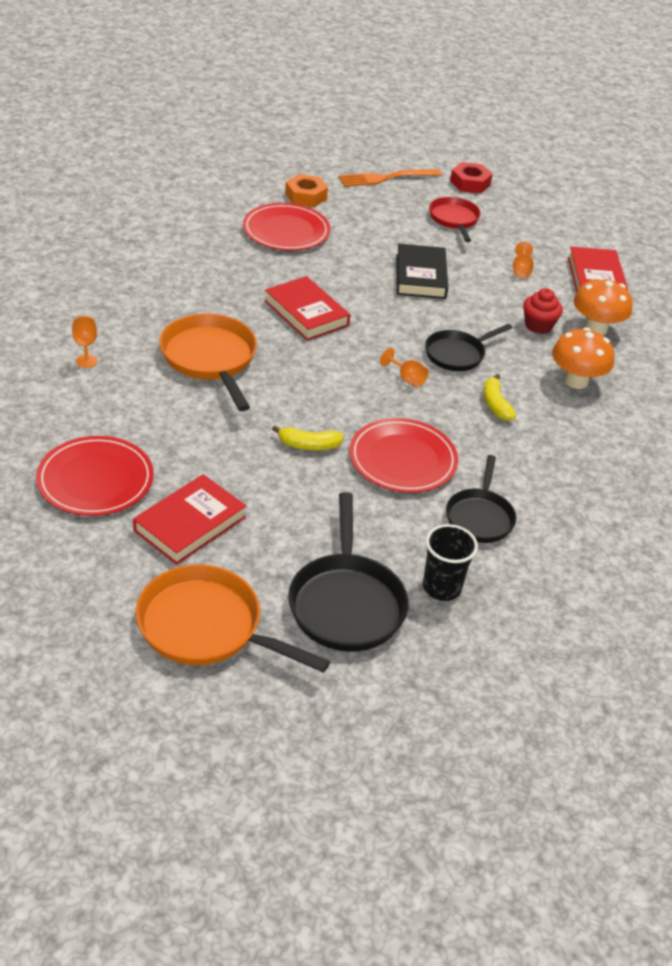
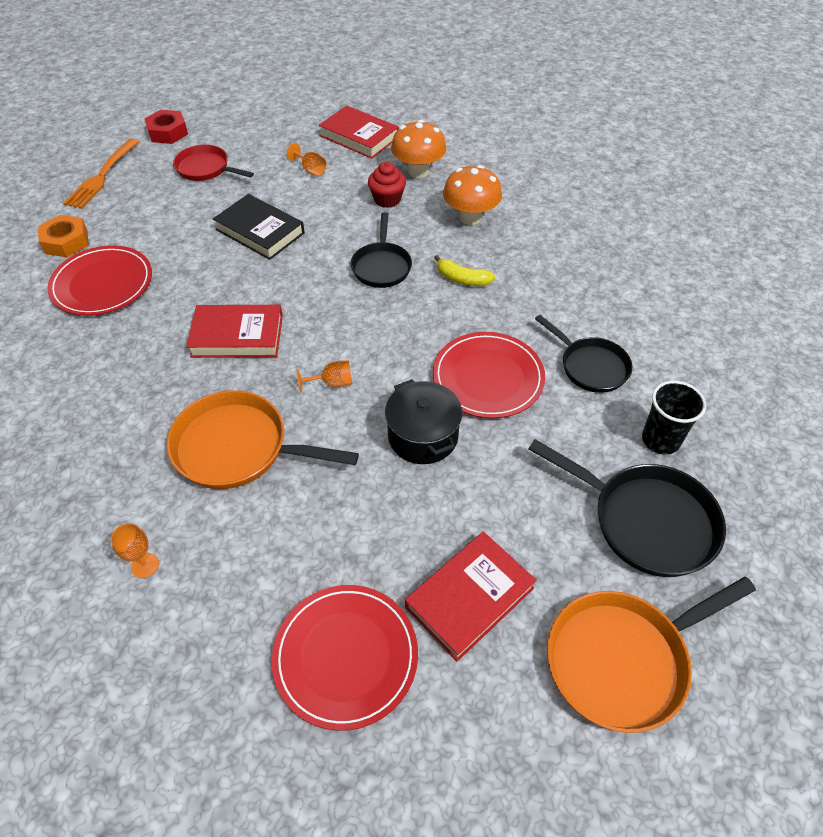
camera: 50 degrees left, 10 degrees up
red book [133,474,246,565] -> red book turned 60 degrees clockwise [405,532,537,662]
yellow banana [272,425,344,450] -> black pot [385,379,462,464]
orange goblet [380,348,429,387] -> orange goblet moved to [296,360,353,392]

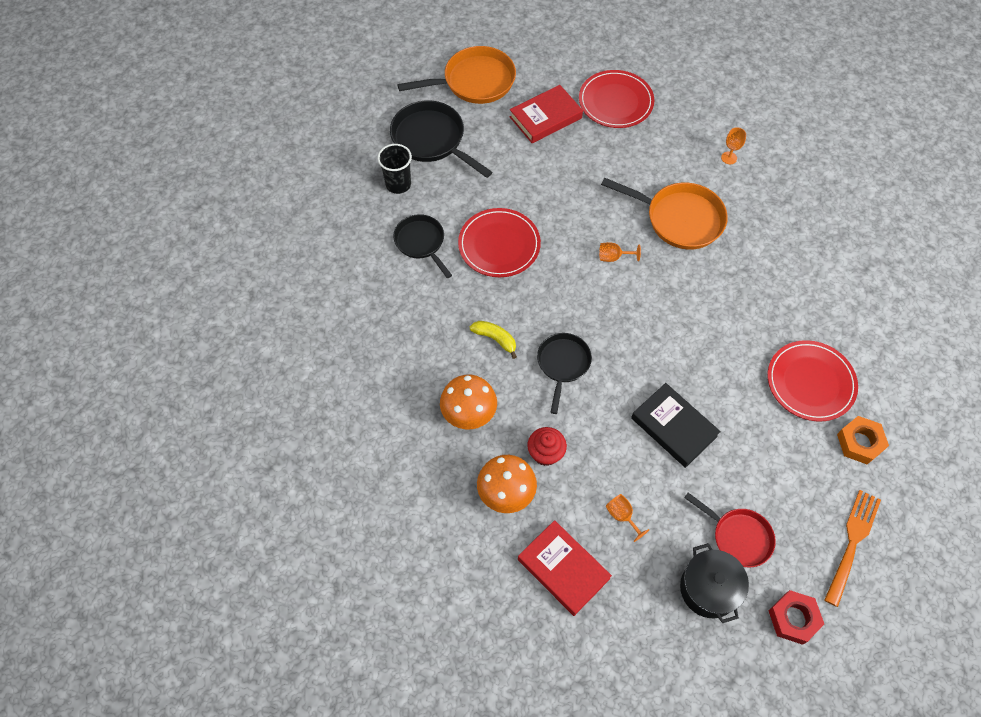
camera: 170 degrees left, 10 degrees up
red book [186,305,283,358] -> none
black pot [385,379,462,464] -> black pot moved to [680,543,749,623]

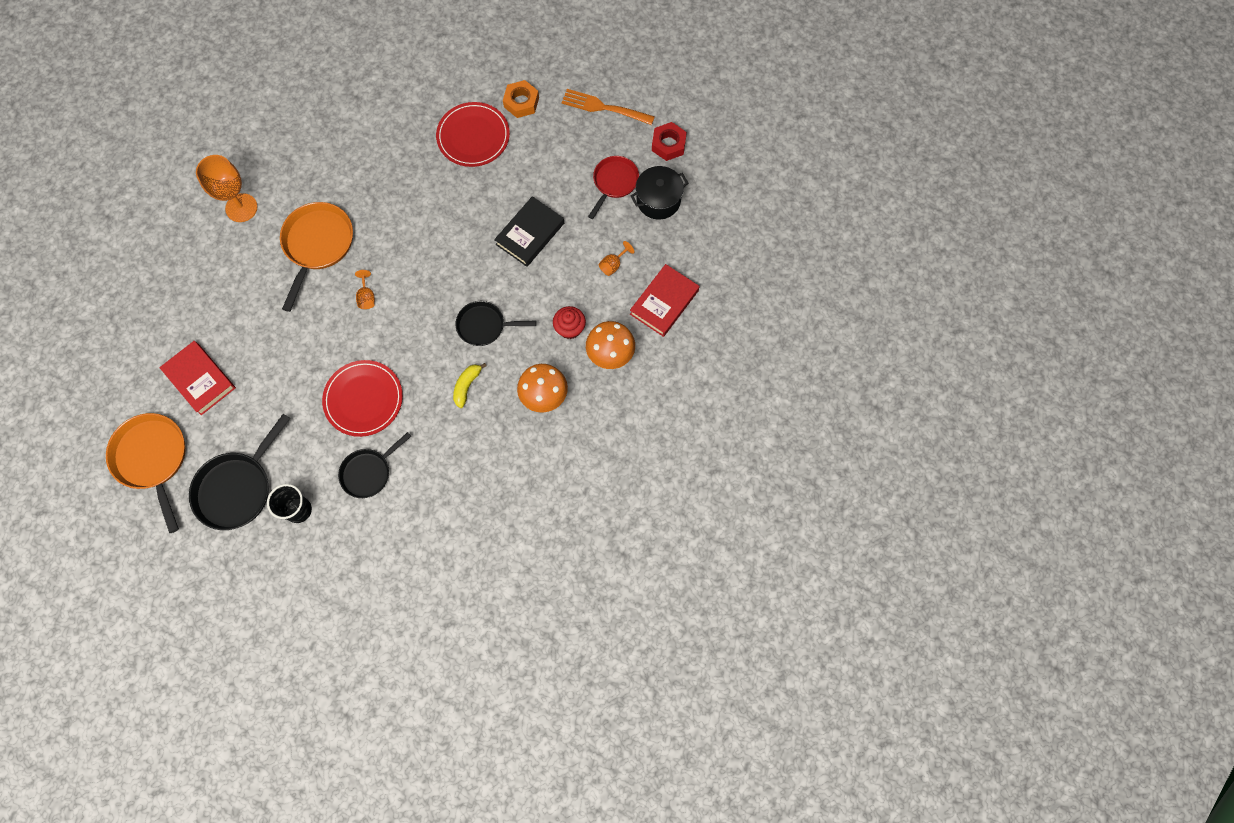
camera: 100 degrees left, 10 degrees up
red plate [579,70,654,128] -> none
orange goblet [721,127,746,164] -> orange goblet [196,155,258,222], size x2.08

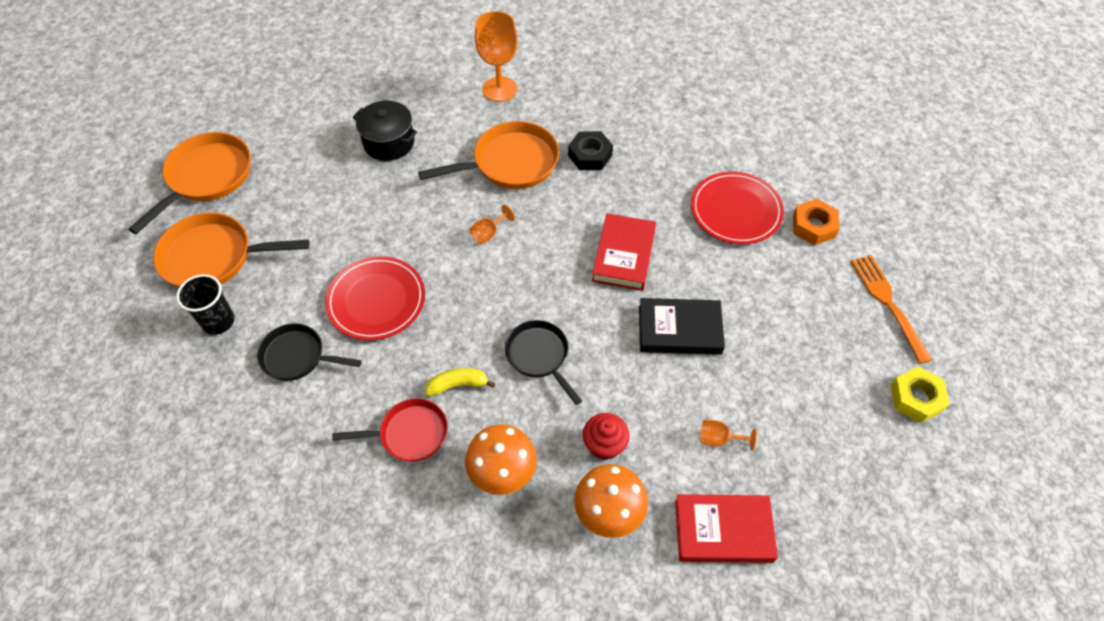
camera: 55 degrees right, 15 degrees down
red book [159,341,236,415] -> red book moved to [592,213,656,291]
black pan [189,414,291,530] -> orange pan [153,212,310,287]
red pan [588,156,639,219] -> red pan moved to [332,398,448,462]
black pot [631,166,688,220] -> black pot moved to [353,101,417,161]
red nut [652,122,687,161] -> yellow nut [891,367,950,423]
none -> black nut [568,131,613,170]

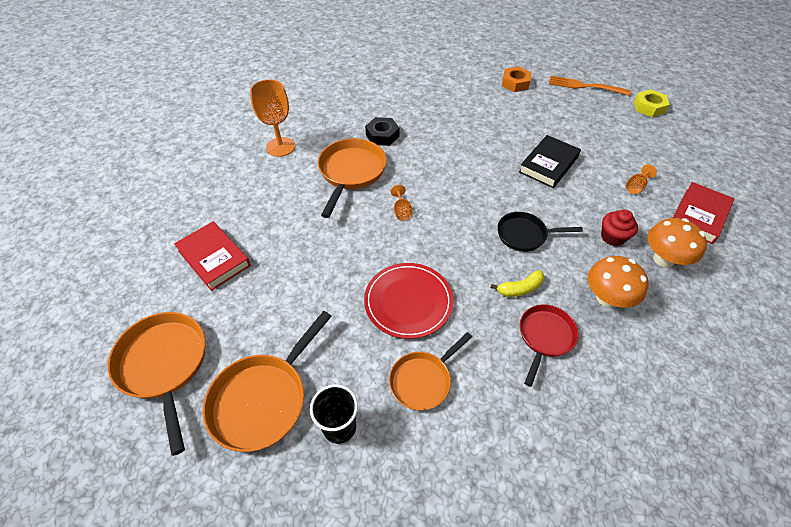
camera: 55 degrees left, 5 degrees down
black pan [257,323,362,381] -> orange pan [389,332,472,411]
black pot [353,101,417,161] -> none
yellow banana [425,368,495,396] -> yellow banana turned 135 degrees counterclockwise [491,270,545,297]
red book [592,213,656,291] -> red book moved to [174,221,251,291]
red plate [691,171,784,244] -> none

